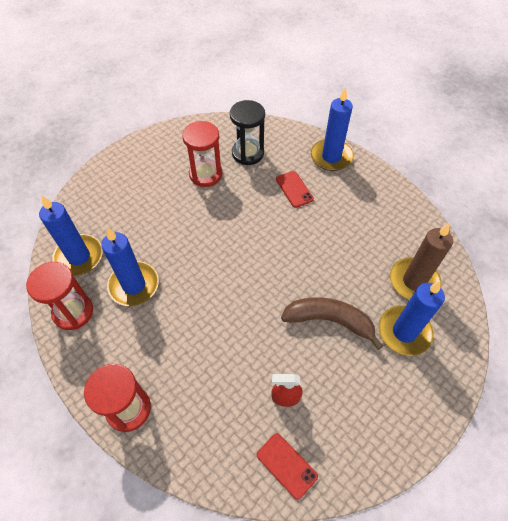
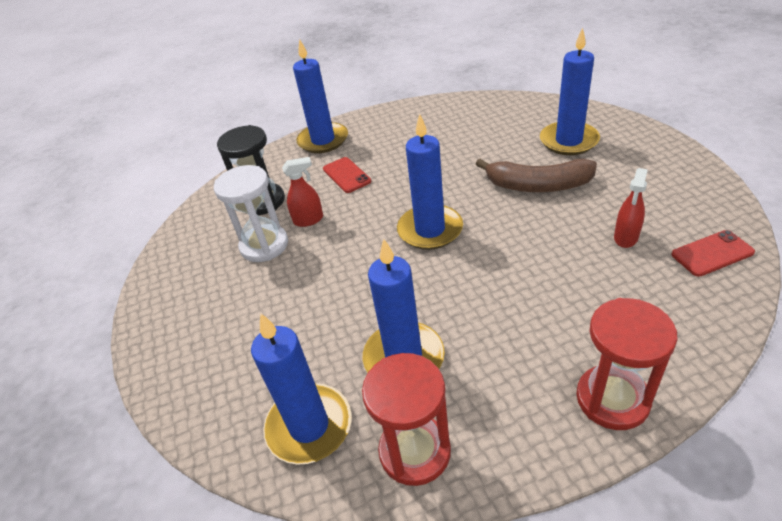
camera: 60 degrees left, 15 degrees down
red hourglass [182,121,223,187] -> white hourglass [214,165,288,262]
red phone [276,171,314,208] -> red phone turned 60 degrees clockwise [323,157,371,193]
brown banana [281,297,383,350] -> brown banana turned 120 degrees counterclockwise [476,159,597,192]
brown candle [390,223,453,300] -> none
none -> red spray bottle [282,157,323,227]
none -> blue candle [397,113,463,250]

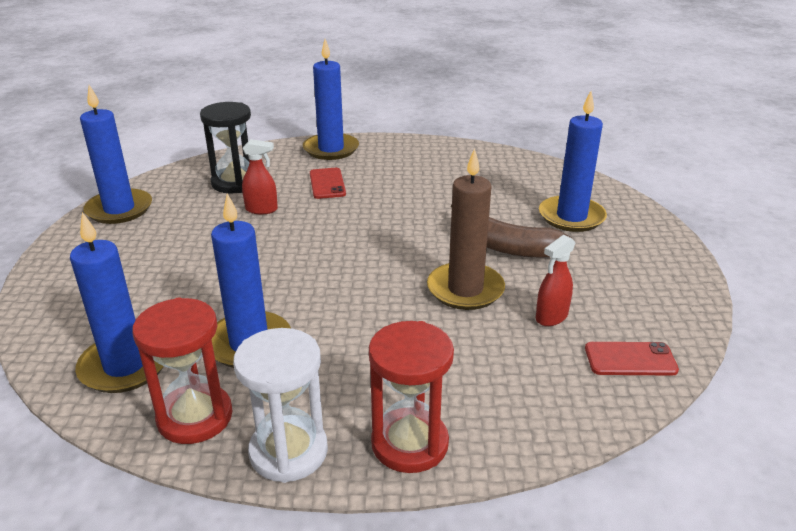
camera: 15 degrees right, 10 degrees down
white hourglass [214,165,288,262] -> white hourglass moved to [233,328,328,483]
blue candle [397,113,463,250] -> blue candle moved to [80,85,152,224]
none -> brown candle [427,148,505,310]

